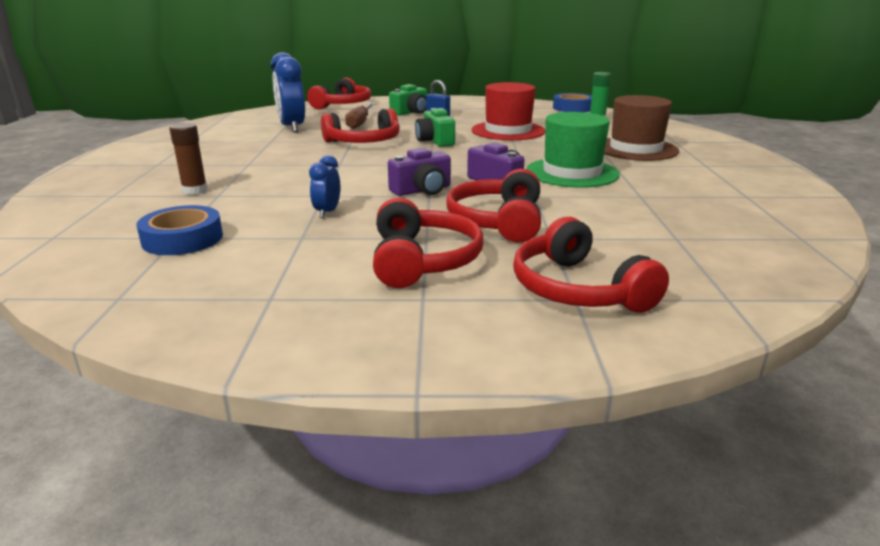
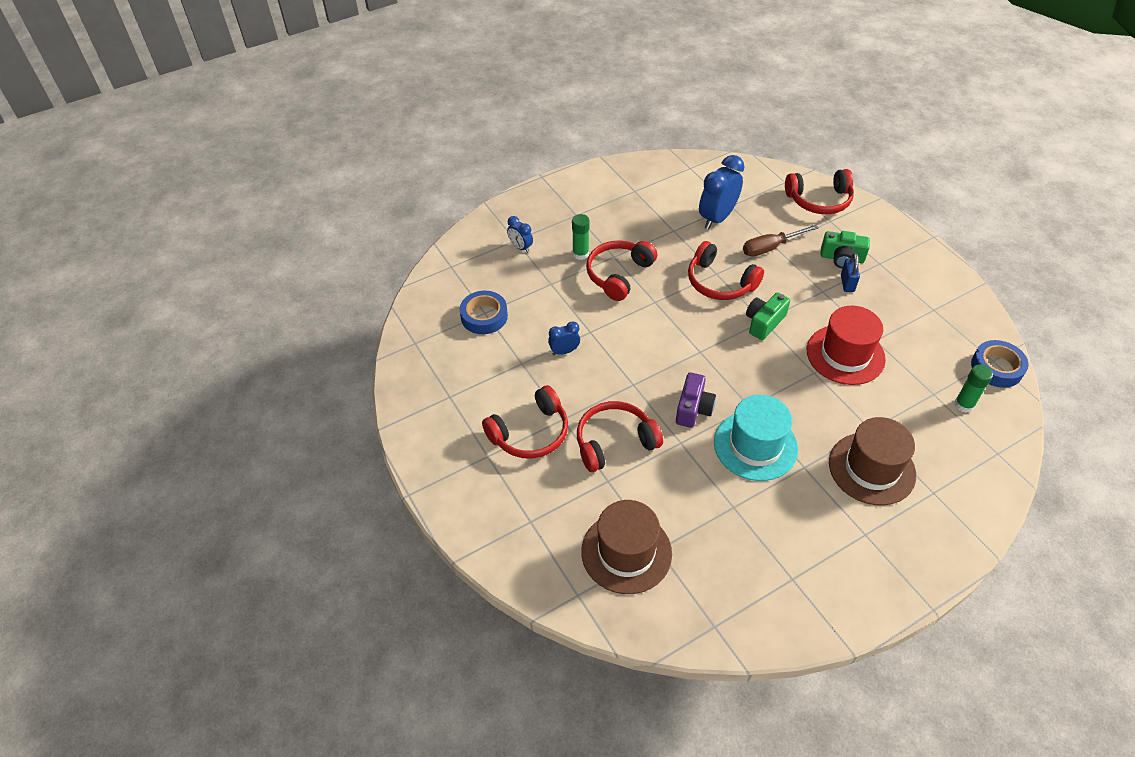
camera: 60 degrees right, 25 degrees up
brown glue stick [169,123,208,195] -> none
purple camera [388,148,451,196] -> none
red headphones [513,217,669,313] -> red headphones moved to [586,240,657,301]
green hat [526,112,620,188] -> turquoise hat [714,395,798,481]
none -> blue clock [507,216,533,253]
none -> green glue stick [572,214,590,260]
none -> brown hat [581,500,672,594]

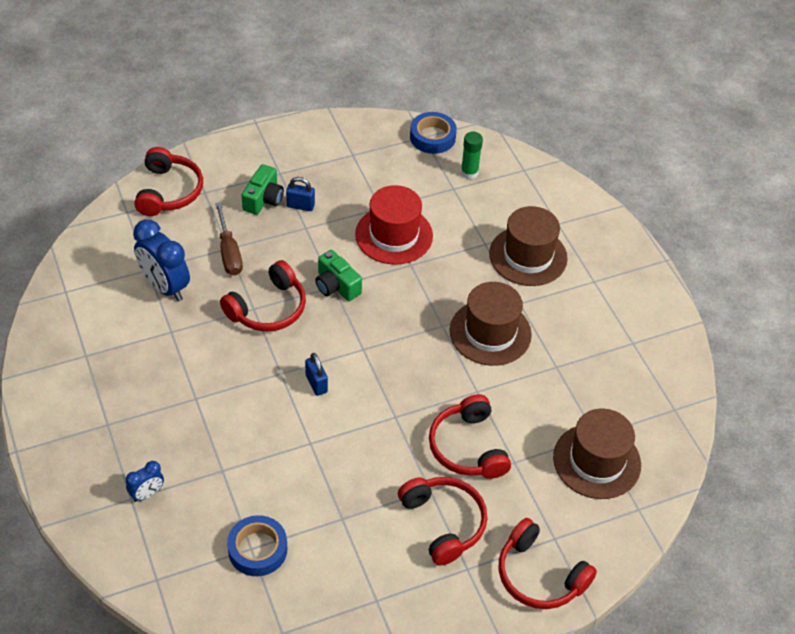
camera: 85 degrees left, 0 degrees up
blue clock [548,321,580,355] -> none
green glue stick [572,214,590,260] -> none
red headphones [586,240,657,301] -> red headphones moved to [499,518,597,609]
purple camera [676,372,716,428] -> none
turquoise hat [714,395,798,481] -> brown hat [449,282,532,366]
none -> blue padlock [305,353,328,396]

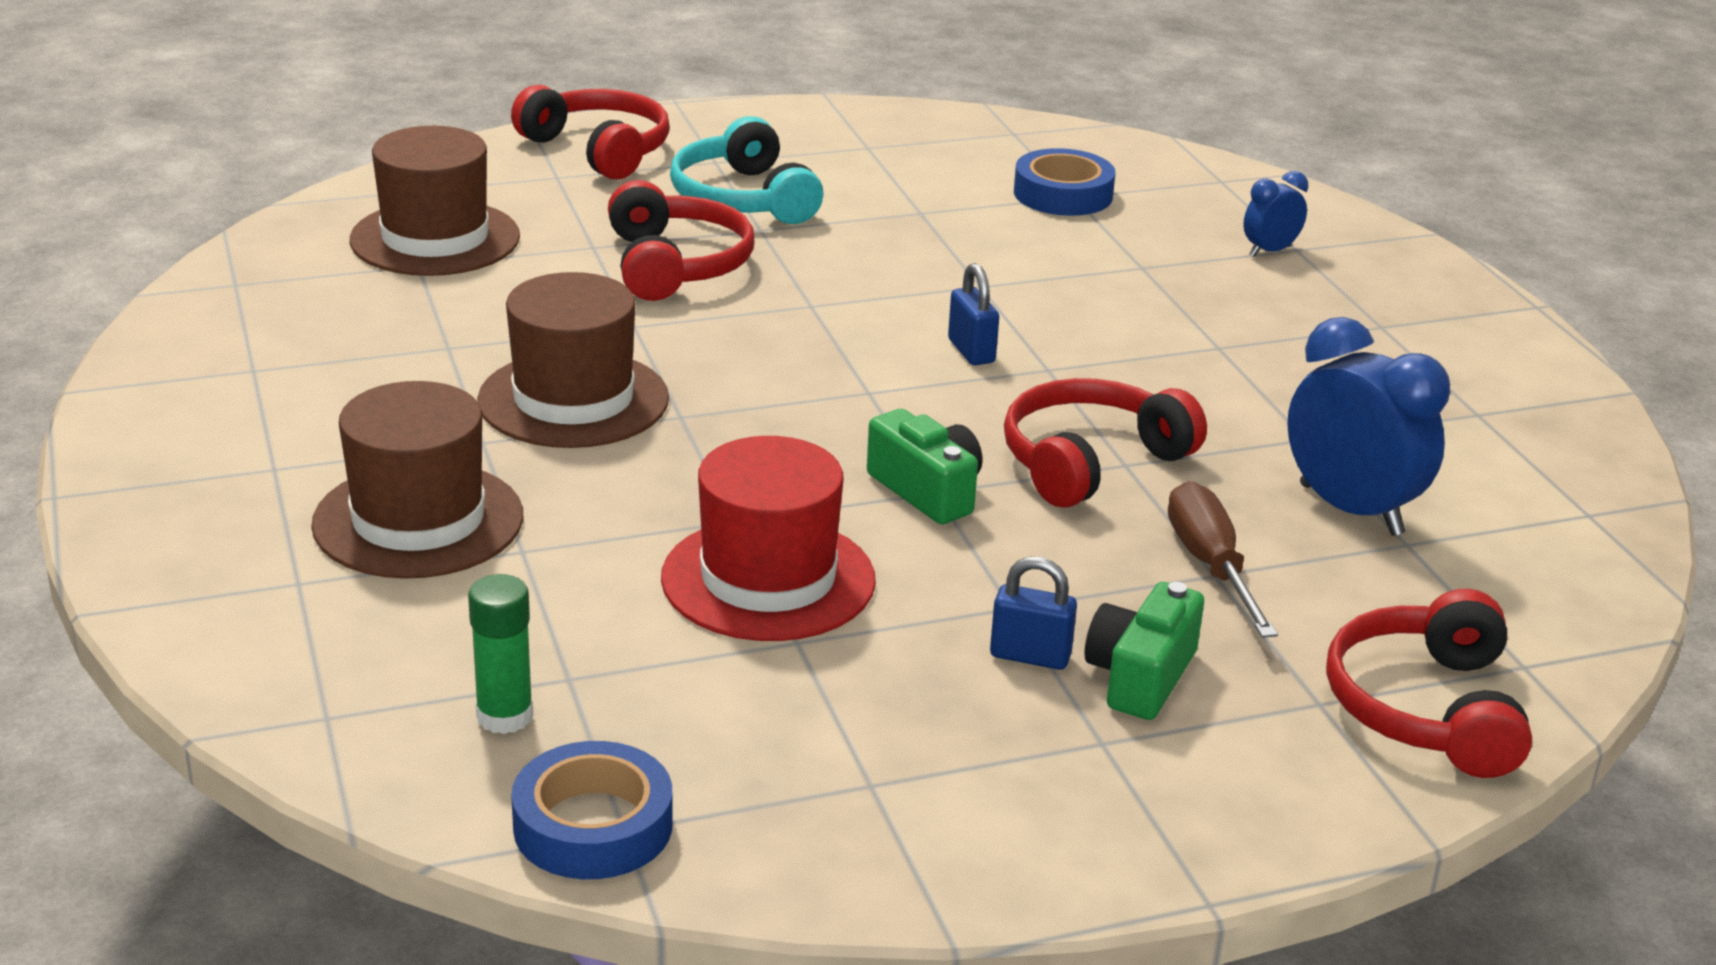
camera: 175 degrees left, 20 degrees down
red headphones [398,477,488,566] -> turquoise headphones [670,116,823,224]

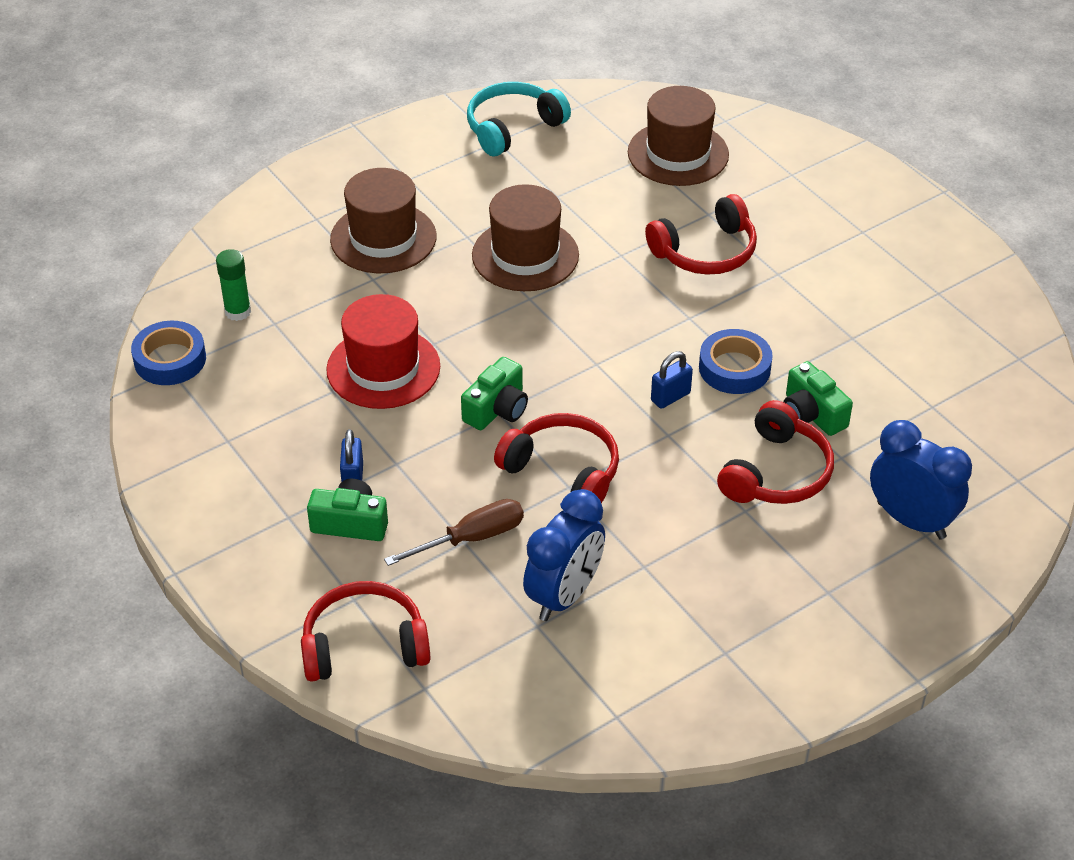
camera: 75 degrees right, 15 degrees up
red headphones [511,85,670,180] -> red headphones moved to [717,400,834,504]
turquoise headphones [670,116,823,224] -> turquoise headphones moved to [467,82,571,156]
blue tape [1014,148,1115,216] -> blue tape moved to [699,329,773,394]
blue clock [1243,171,1308,257] -> blue clock [870,420,972,540], size x1.93
none -> green camera [783,361,853,436]

